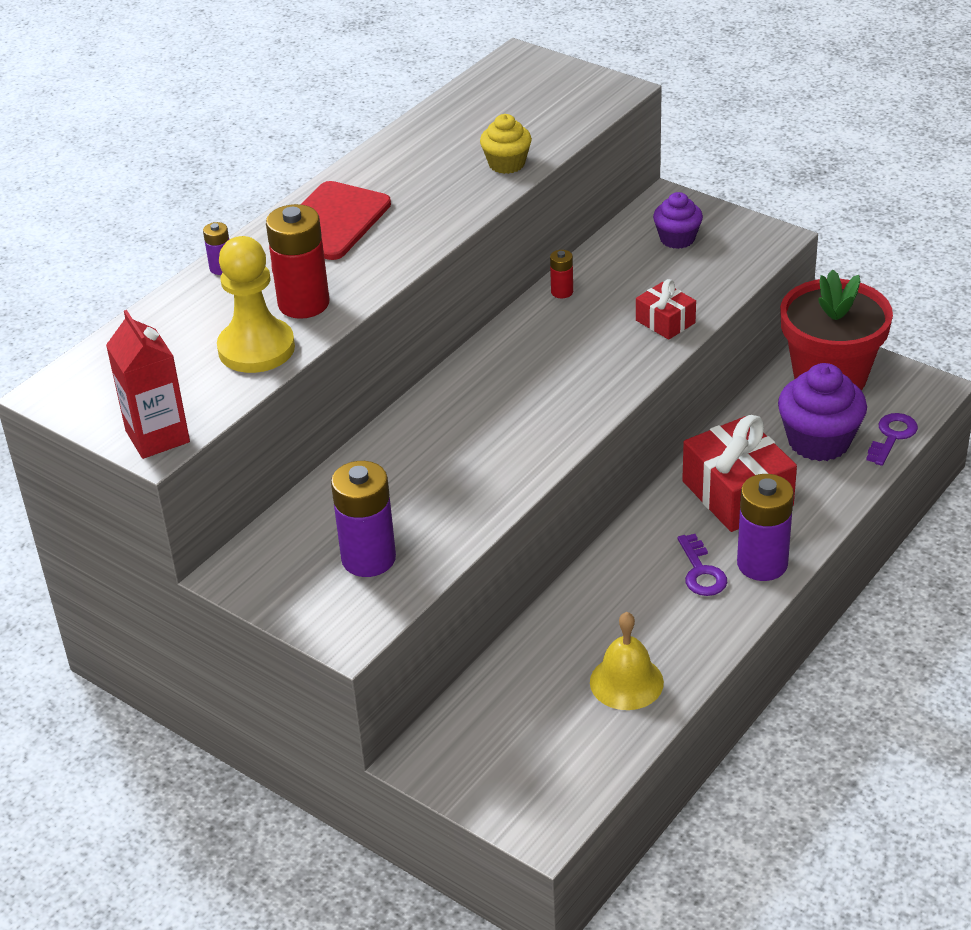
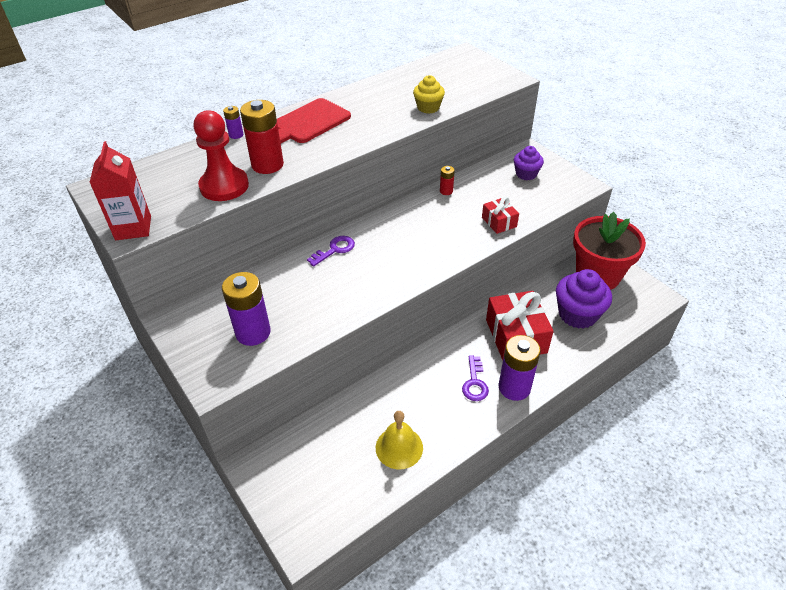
camera: 15 degrees right, 5 degrees up
yellow pawn [217,236,295,373] -> red pawn [193,110,249,201]
purple key [866,413,918,466] -> purple key moved to [307,236,355,267]

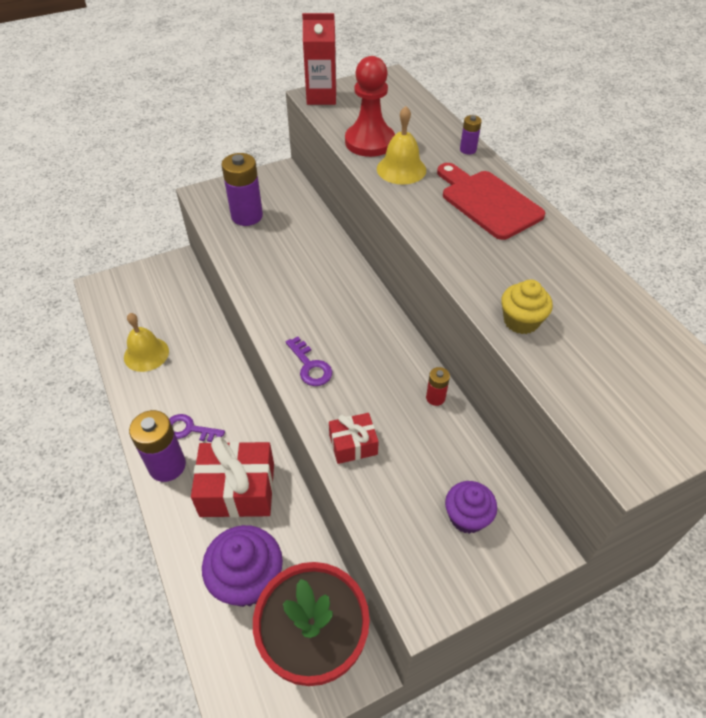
camera: 100 degrees right, 5 degrees up
red battery [240,100,284,174] -> yellow bell [377,106,426,184]
purple key [307,236,355,267] -> purple key moved to [286,336,333,386]

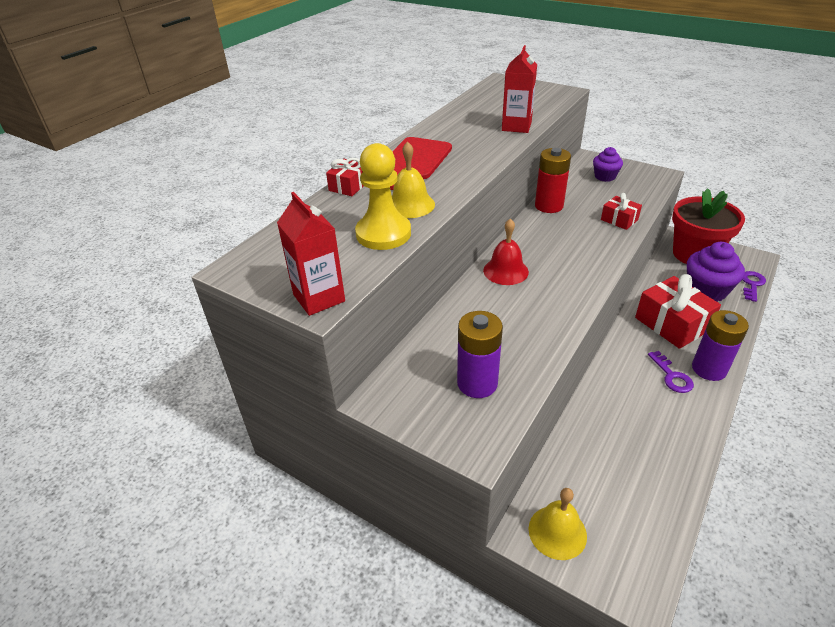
camera: 120 degrees left, 10 degrees down
yellow bell [124,313,169,372] -> yellow bell moved to [528,488,587,560]
purple key [286,336,333,386] -> purple key moved to [742,271,766,302]
red pawn [345,56,395,157] -> yellow pawn [355,143,411,250]
red battery [426,367,450,406] -> red battery [535,148,571,213], size x2.09
purple battery [460,115,482,155] -> red gift [326,158,363,196]
yellow cupcake [501,280,553,334] -> red carton [502,45,537,133]
none -> red bell [483,218,529,285]

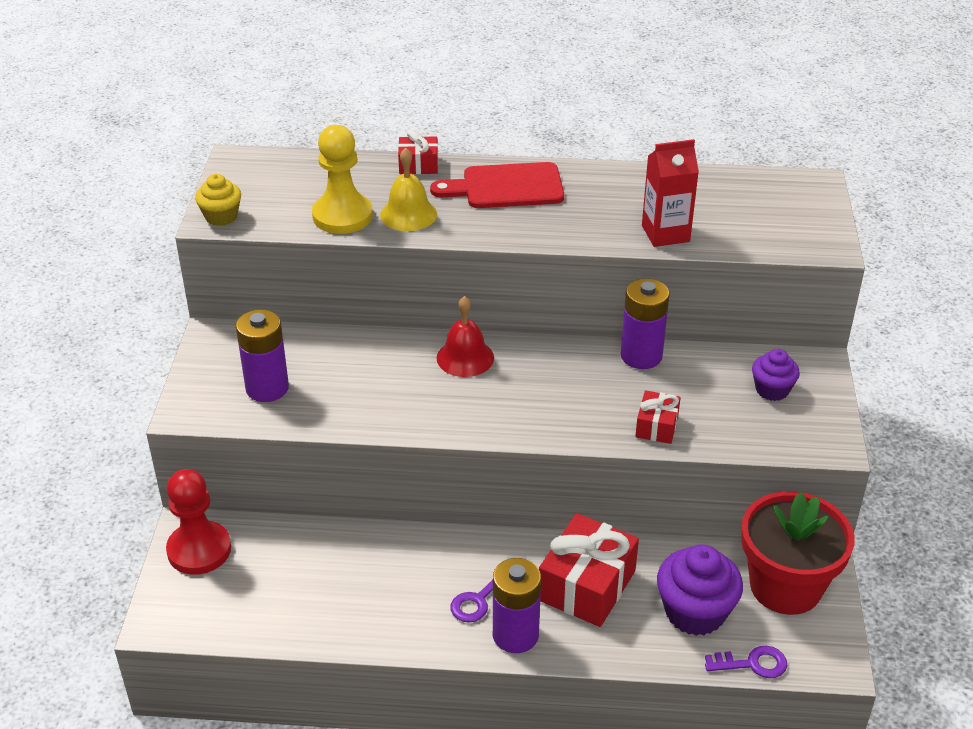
camera: 60 degrees right, 0 degrees up
red carton [277,192,345,316] -> yellow cupcake [195,174,241,226]
yellow bell [528,488,587,560] -> red pawn [166,469,231,575]
red battery [535,148,571,213] -> purple battery [621,278,670,369]

